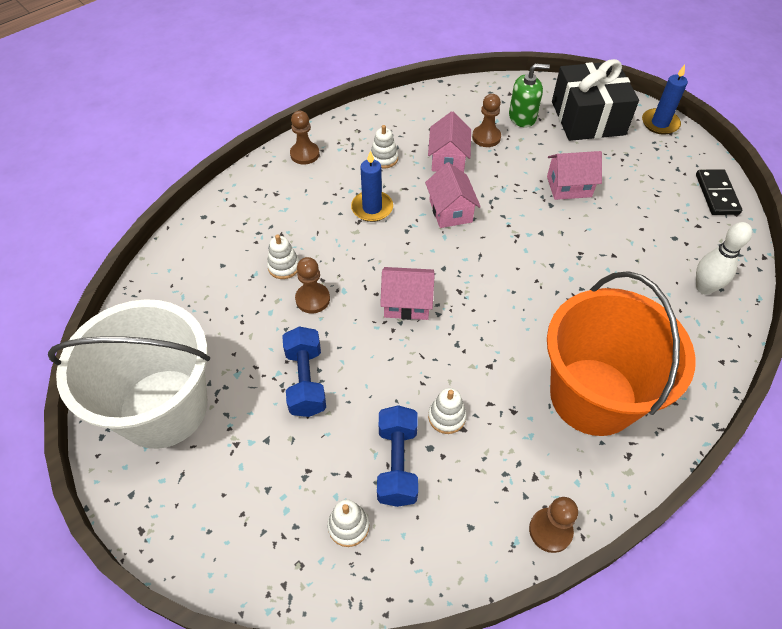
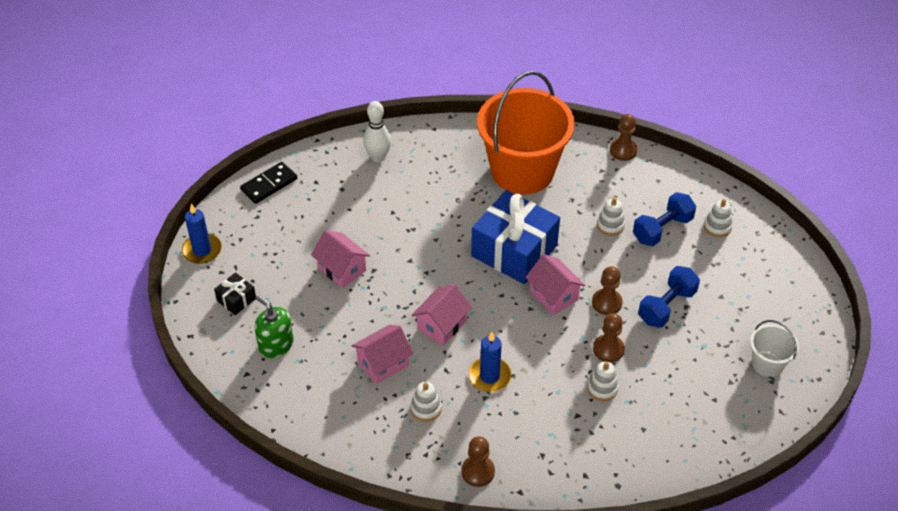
camera: 130 degrees left, 5 degrees down
white bucket [48,299,210,449] -> white bucket [750,320,799,377], size x0.44
brown pawn [472,94,501,147] -> brown pawn moved to [592,266,623,315]
black gift [552,59,639,141] -> black gift [214,272,256,315], size x0.43
none -> blue gift [471,190,560,284]

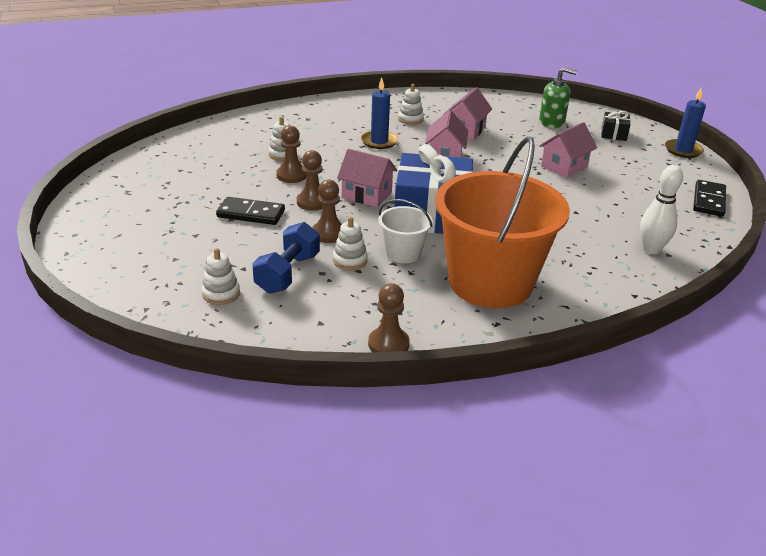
camera: 150 degrees right, 15 degrees down
pink house [311,230,370,288] -> pink house turned 60 degrees counterclockwise [539,122,597,178]
brown pawn [461,436,495,487] -> brown pawn moved to [312,180,342,243]
blue dumbbell [638,266,700,328] -> black domino [216,197,285,225]
white bucket [750,320,799,377] -> white bucket moved to [378,199,433,263]

